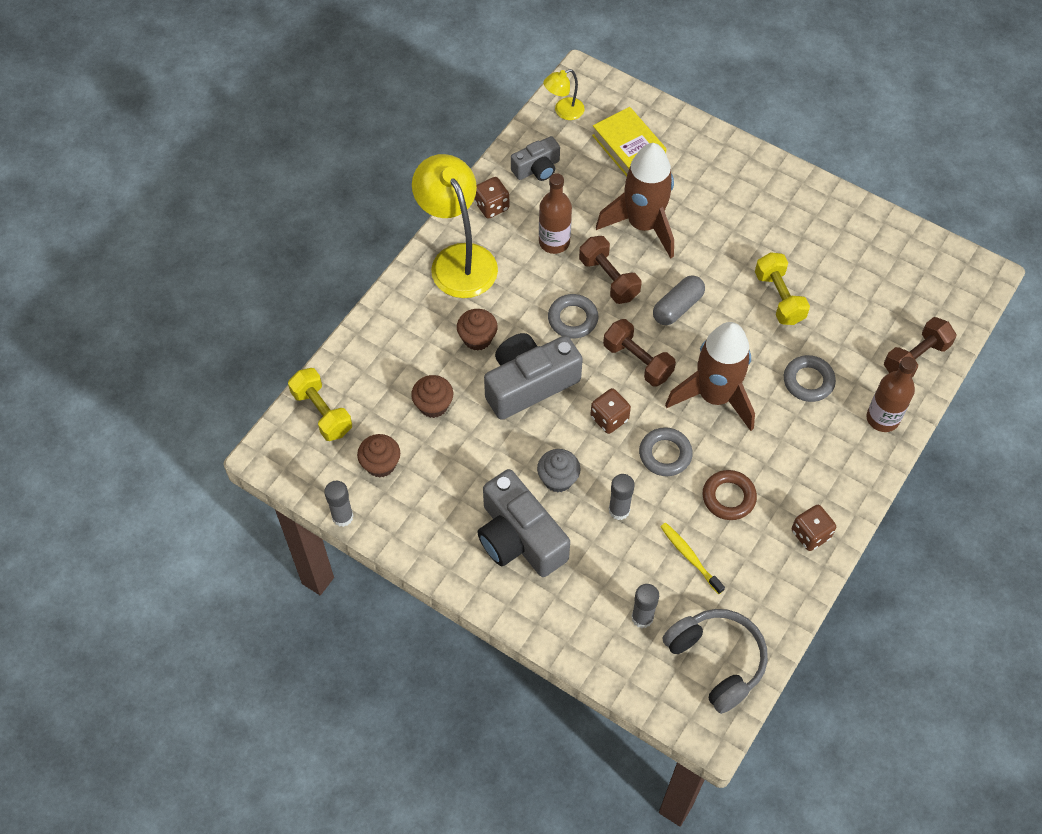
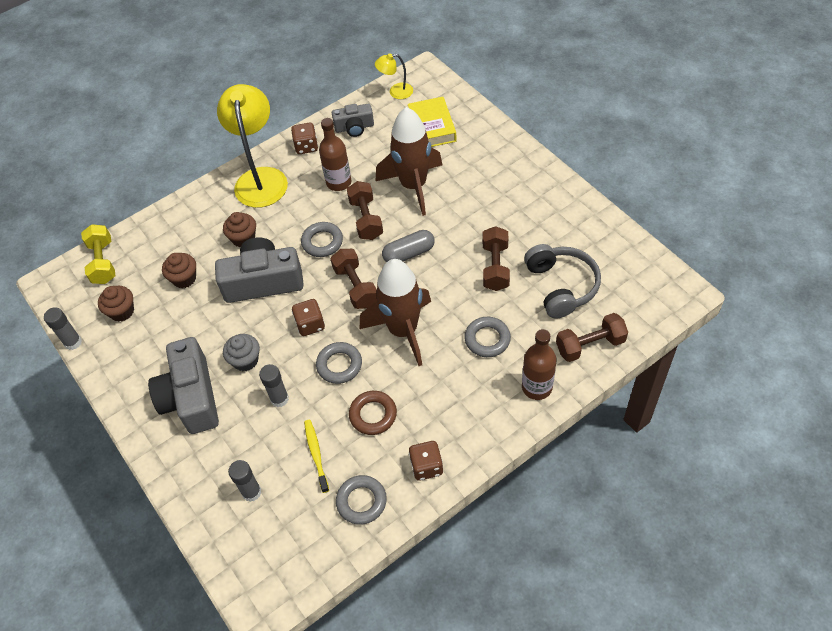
camera: 25 degrees right, 5 degrees down
grey headphones [662,609,768,714] -> grey headphones moved to [524,244,601,318]
yellow dumbbell [755,252,810,325] -> brown dumbbell [483,226,510,291]
none -> grey ring [336,475,387,525]

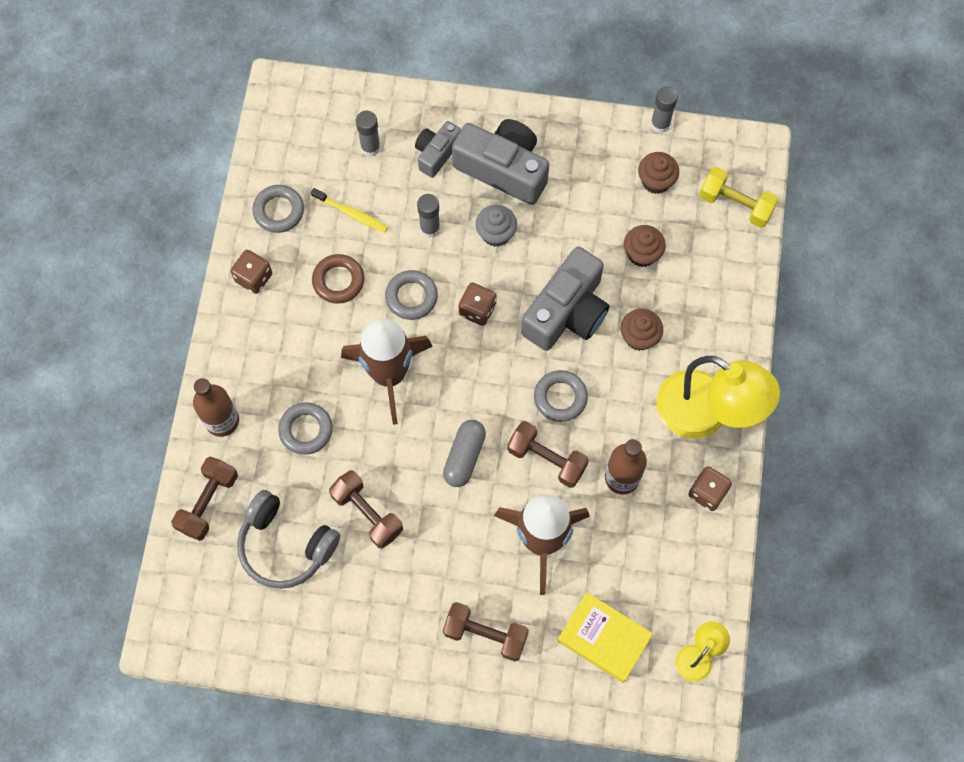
camera: 130 degrees right, 15 degrees up
brown dumbbell [331,249,377,309] -> brown dumbbell moved to [443,602,529,661]
grey camera [332,104,374,137] -> grey camera moved to [415,121,461,178]

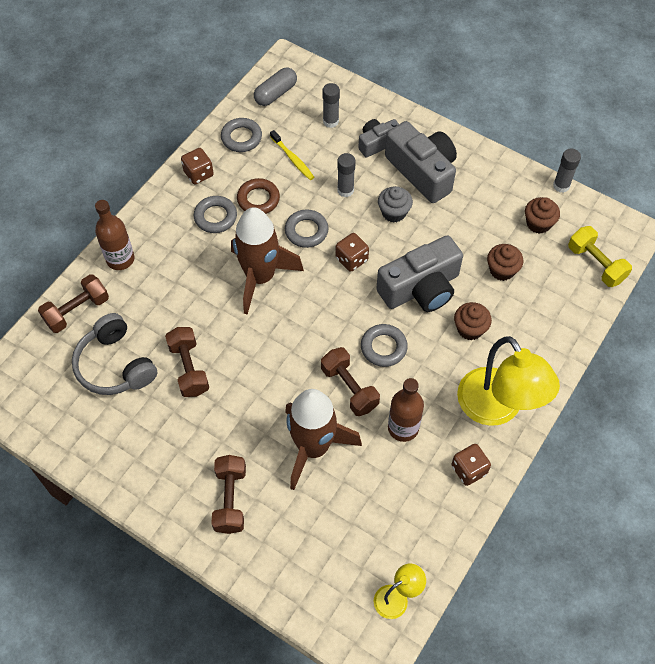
camera: 25 degrees right, 10 degrees down
grey ring [278,402,333,455] -> grey ring moved to [194,196,237,233]
grey capsule [443,420,486,487] -> grey capsule moved to [254,67,297,106]
brown dumbbell [443,602,529,661] -> brown dumbbell turned 45 degrees clockwise [211,455,246,534]
yellow book [557,592,653,683] -> none

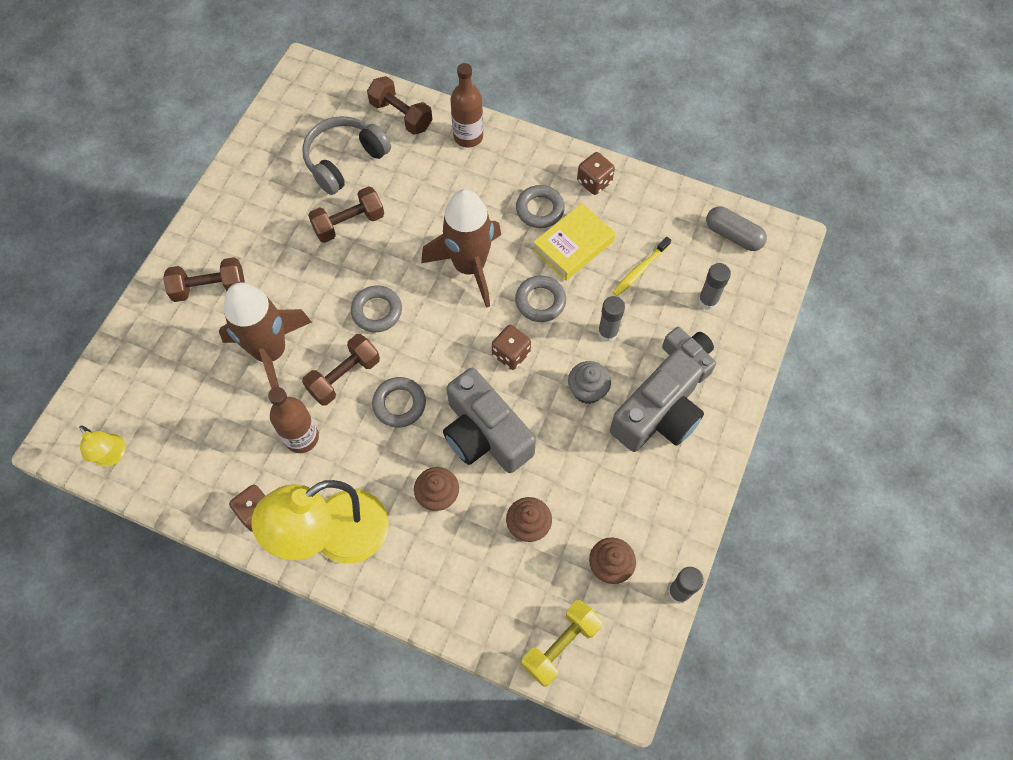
camera: 80 degrees right, 5 degrees up
grey ring [221,118,262,152] -> grey ring moved to [351,285,402,332]
brown ring [237,178,280,214] -> yellow book [533,203,615,281]

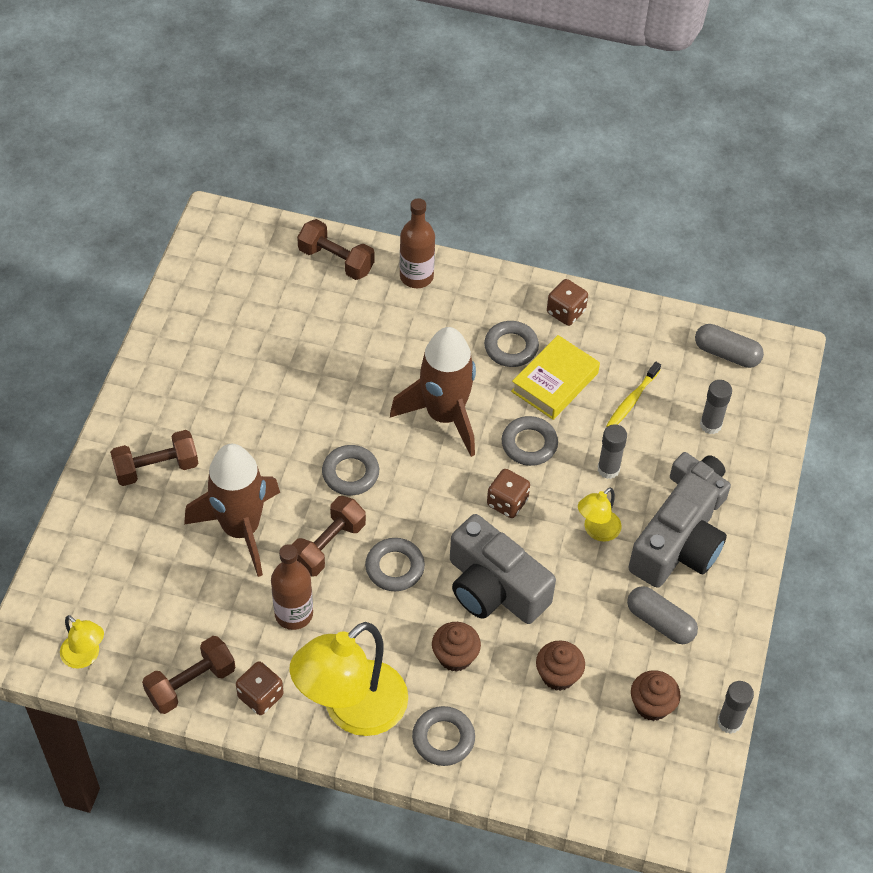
camera: 10 degrees left, 10 degrees down
grey headphones [302,116,391,195] -> none
brown dumbbell [308,186,384,243] -> brown dumbbell moved to [142,636,235,714]
yellow dumbbell [522,600,602,687] -> none
grey cupcake [568,361,611,404] -> yellow lamp [578,487,622,542]
none -> grey ring [412,706,475,766]
none -> grey capsule [627,586,698,644]

